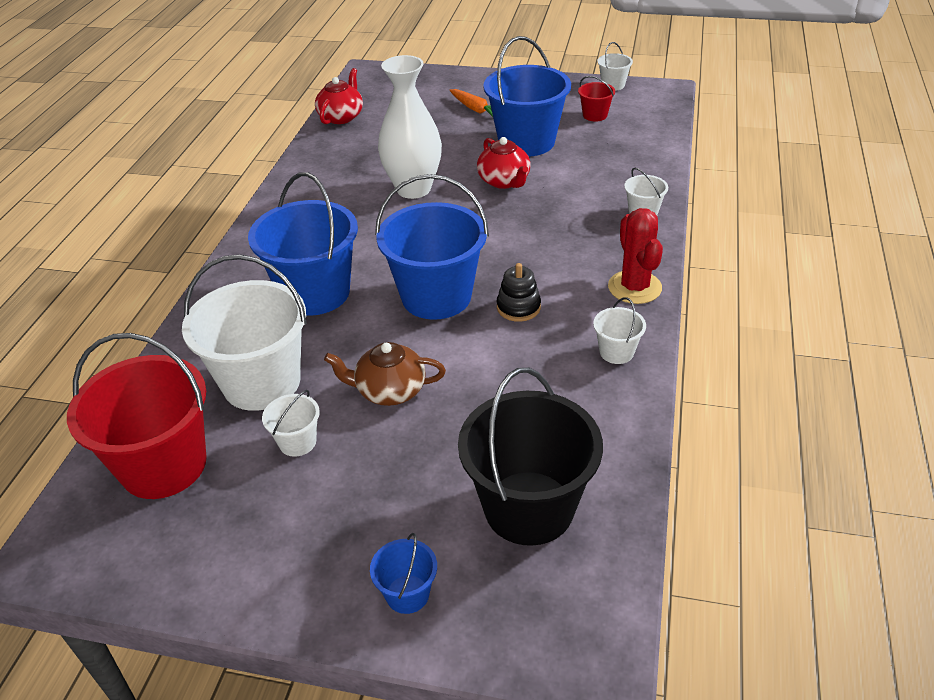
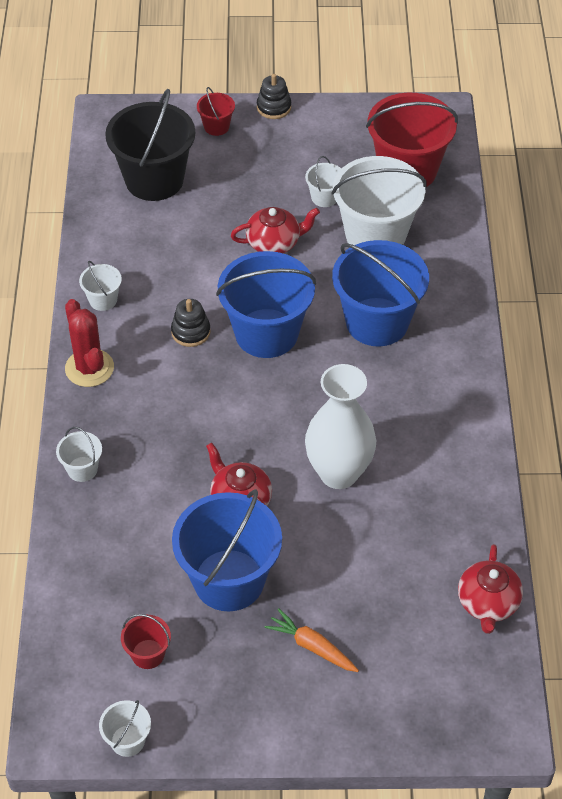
camera: 165 degrees right, 10 degrees up
brown teapot [324,342,446,406] -> red teapot [231,207,320,253]
blue bucket [370,533,437,614] -> red bucket [197,87,235,136]
none -> black stacking toy [257,74,291,119]

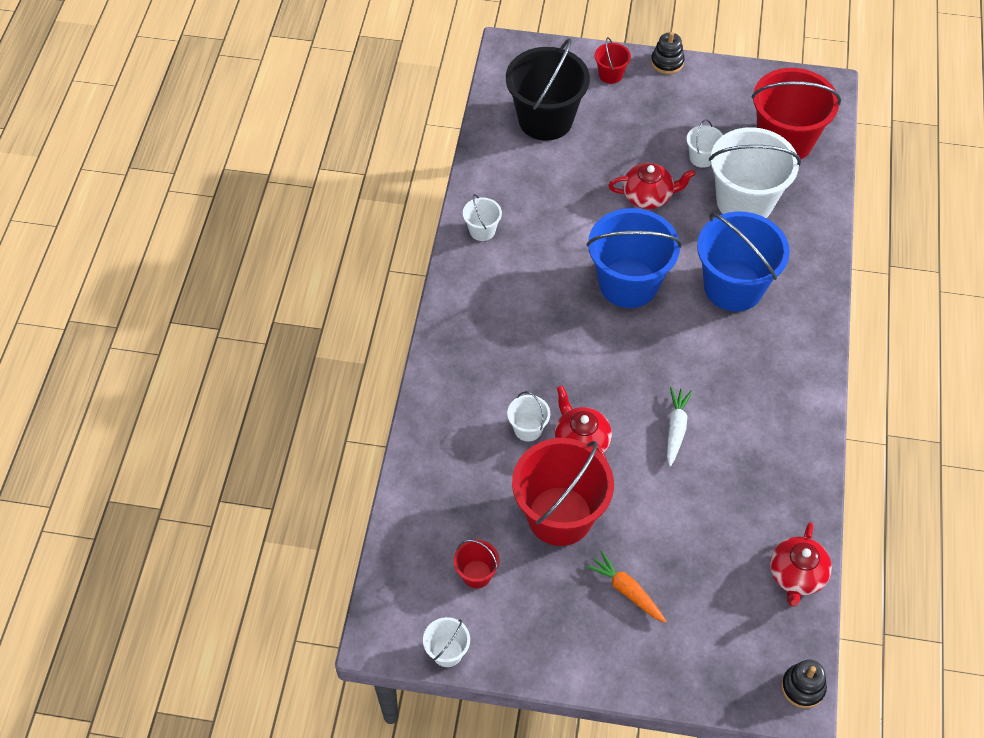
camera: 10 degrees right, 5 degrees up
white bucket [56,427,102,482] -> white bucket moved to [507,391,550,441]
red cactus [65,299,114,387] -> none
black stacking toy [171,299,211,347] -> black stacking toy moved to [781,659,827,708]
blue bucket [172,489,282,611] -> red bucket [512,438,614,546]
white vase [305,364,376,489] -> white carrot [667,387,692,467]

